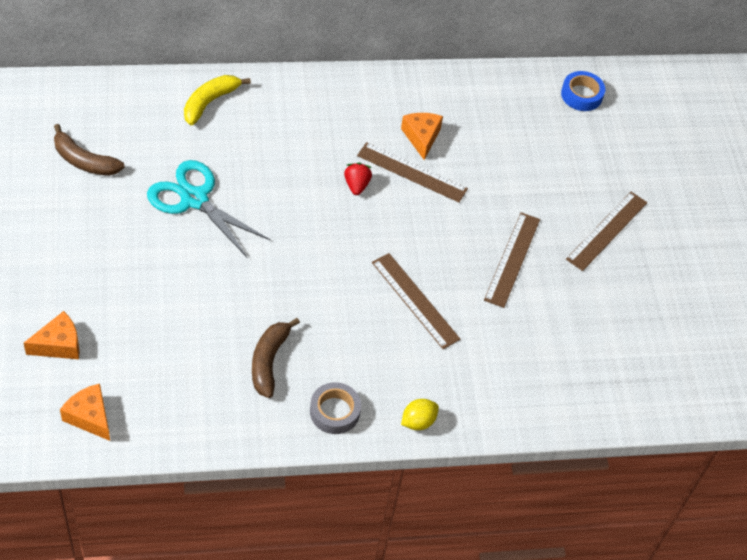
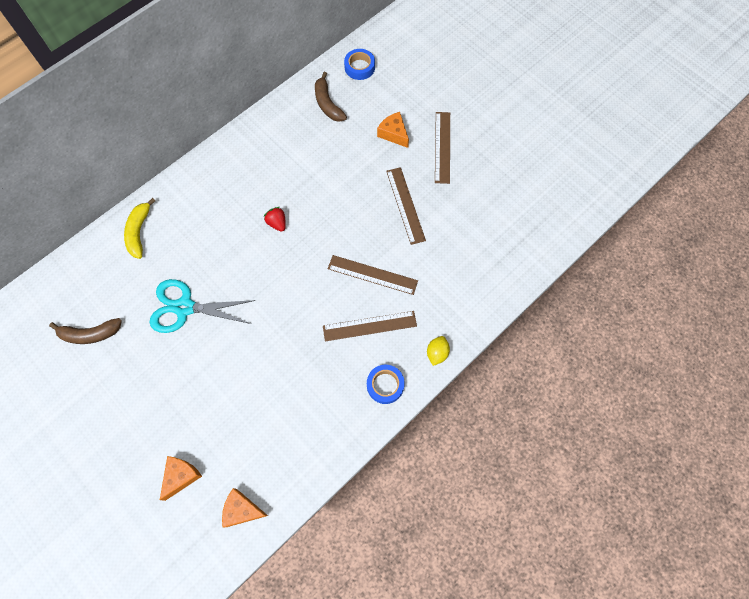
camera: 30 degrees left, 15 degrees up
brown banana [252,318,300,398] -> brown banana moved to [315,72,347,122]
grey tape [310,382,361,434] -> blue tape [367,365,405,404]
brown ruler [357,142,468,202] -> brown ruler moved to [323,311,417,341]
orange cheese [401,113,443,160] -> orange cheese moved to [377,112,409,148]

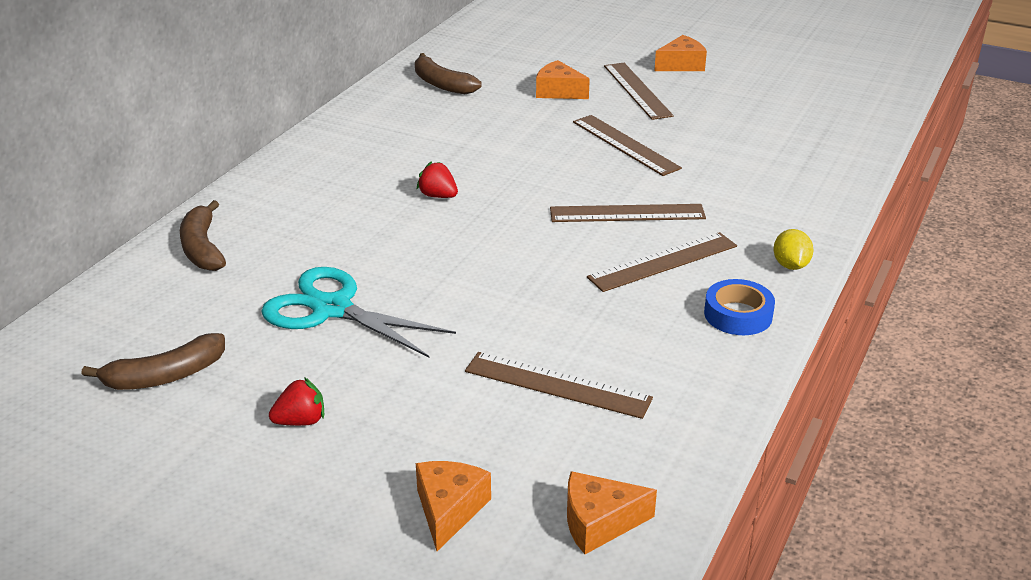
camera: 20 degrees left, 35 degrees down
yellow banana [124,198,155,259] -> brown banana [180,200,226,271]
turquoise scissors [149,279,255,333] -> turquoise scissors turned 45 degrees clockwise [261,267,456,358]
blue tape [344,49,375,80] -> none
none -> red strawberry [269,377,324,426]
none -> brown ruler [465,352,653,419]
none -> orange cheese [654,35,707,71]

